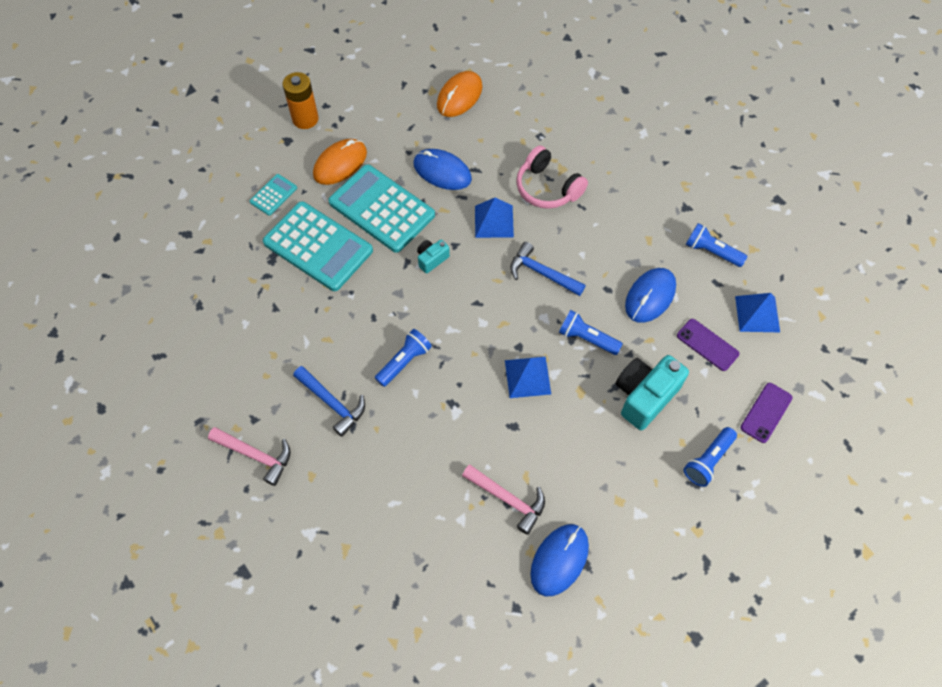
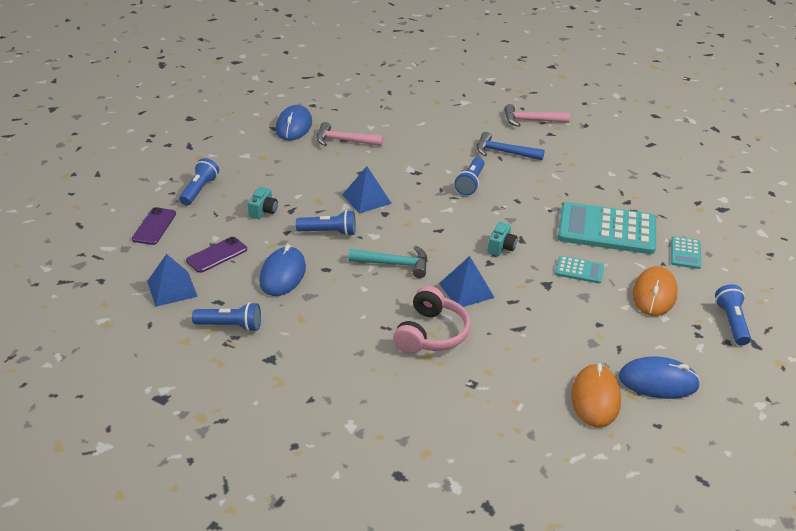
camera: 155 degrees right, 25 degrees down
orange battery [283,72,319,129] -> blue flashlight [715,284,751,346]
turquoise calculator [328,164,435,253] -> turquoise calculator [555,256,604,284], size x0.46
blue mouse [413,149,472,190] -> blue mouse moved to [619,356,700,399]
blue hammer [510,242,586,296] -> turquoise hammer [348,246,428,278]
pink headphones [516,146,588,209] -> pink headphones turned 90 degrees clockwise [393,286,471,354]
turquoise camera [616,355,689,430] -> turquoise camera [248,187,278,219], size x0.51
purple phone [677,319,739,371] -> purple phone turned 60 degrees counterclockwise [186,237,247,273]

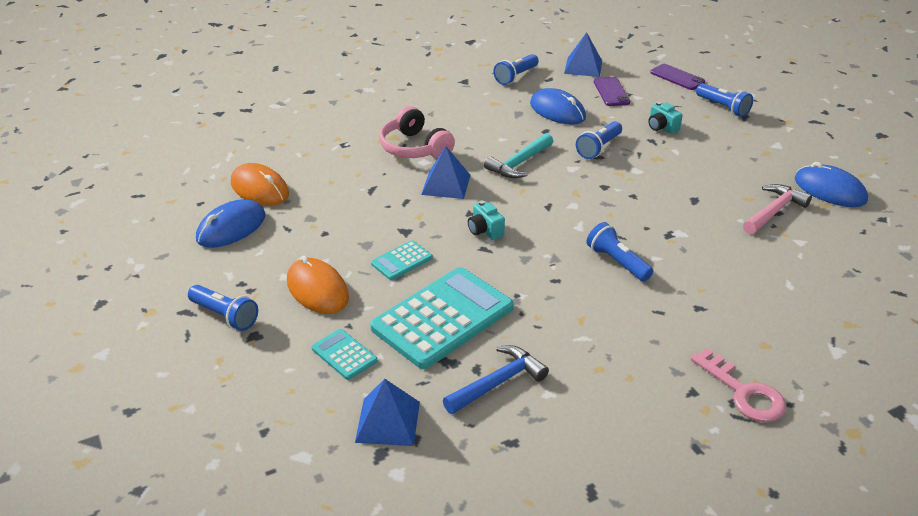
camera: 125 degrees right, 0 degrees up
blue pyramid [342,166,392,214] -> blue pyramid moved to [355,379,420,446]
blue hammer [477,132,545,160] -> blue hammer moved to [443,345,549,414]
pink hammer [504,104,570,127] -> pink key [690,348,786,422]

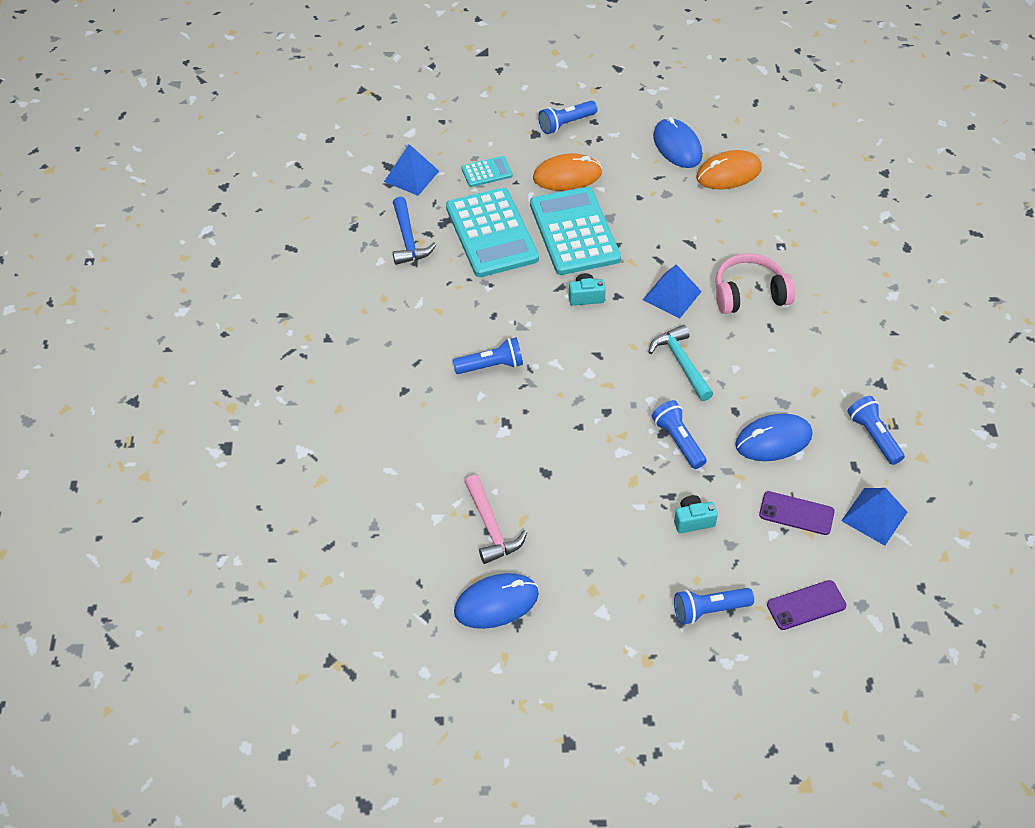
camera: 115 degrees right, 15 degrees up
turquoise calculator [371,240,433,280] -> turquoise calculator [530,187,621,275], size x2.18
pink key [690,348,786,422] -> none

